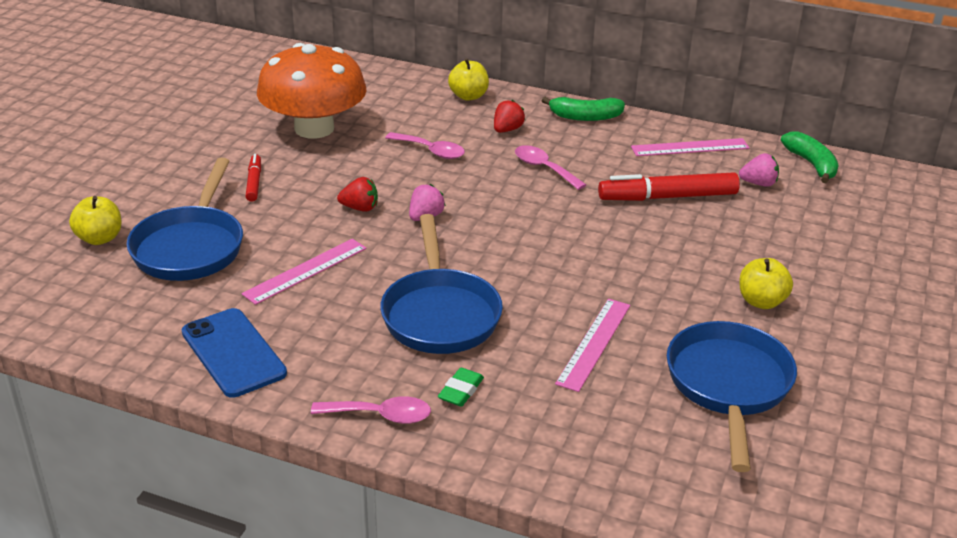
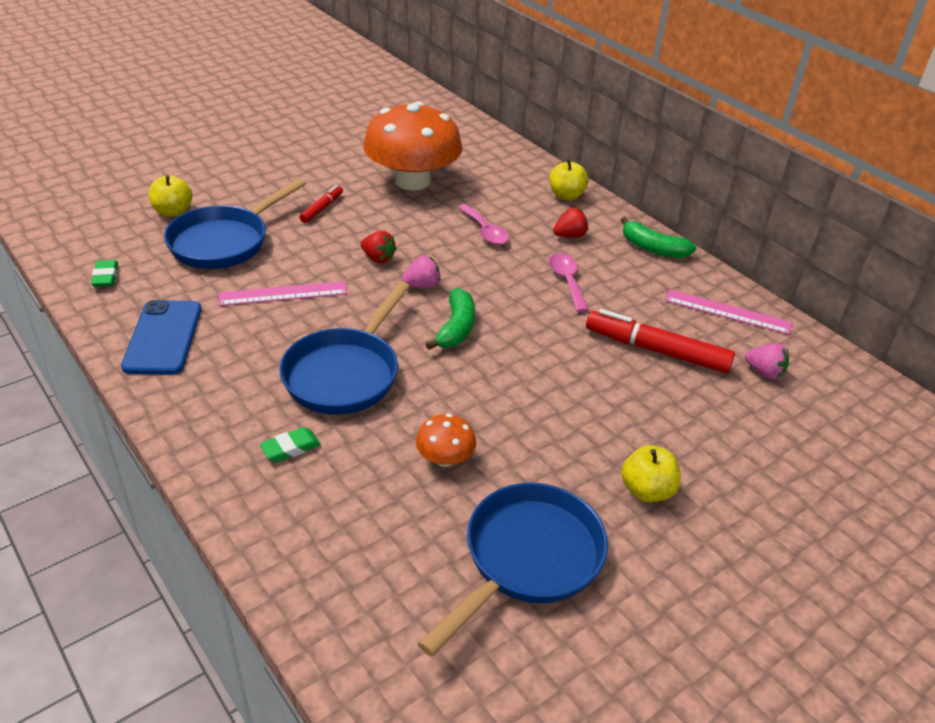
camera: 30 degrees right, 5 degrees up
pink spoon [311,396,431,424] -> none
pink ruler [555,299,630,392] -> orange mushroom [416,414,476,467]
green banana [781,131,839,183] -> green banana moved to [426,288,475,350]
none -> green eraser [91,260,118,287]

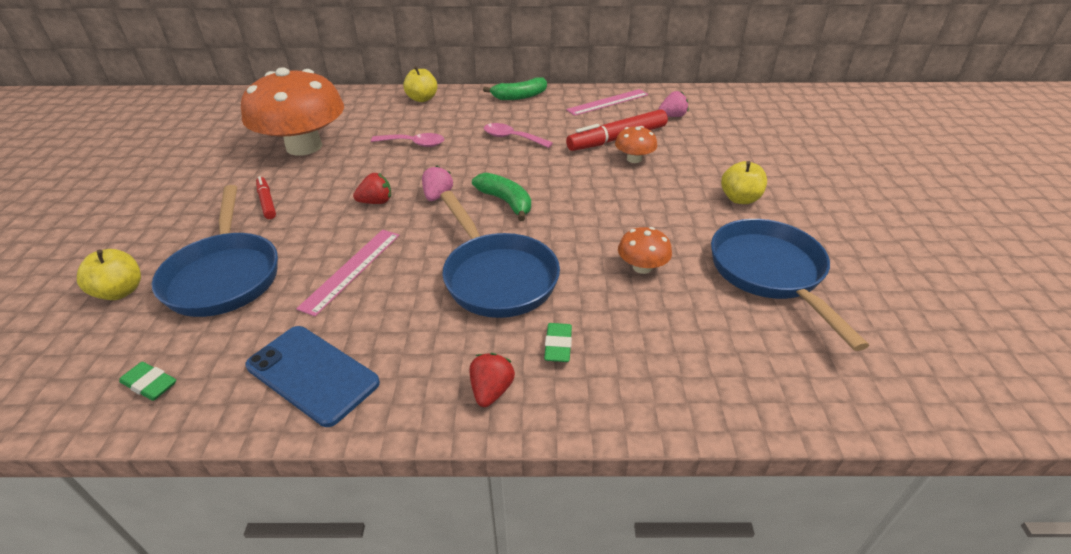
camera: 50 degrees left, 0 degrees up
red strawberry [553,208,588,238] -> red strawberry moved to [470,353,515,407]
none -> orange mushroom [615,126,657,163]

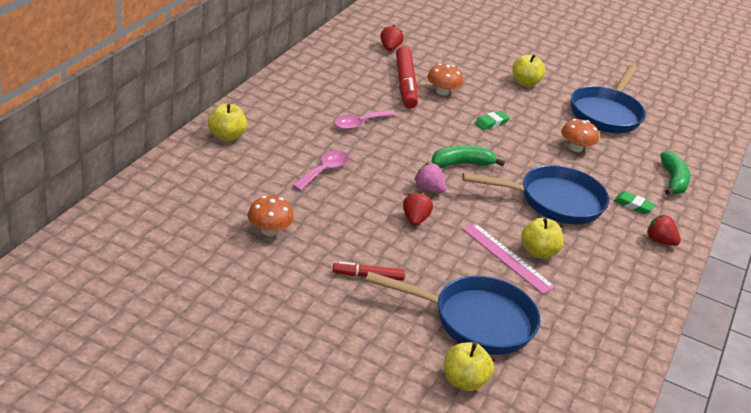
camera: 70 degrees left, 5 degrees down
green eraser [119,362,176,401] -> green eraser moved to [475,111,510,130]
orange mushroom [241,67,344,156] -> orange mushroom [248,196,294,236], size x0.42
blue phone [245,326,380,427] -> none
green banana [483,77,547,100] -> green banana moved to [660,151,690,195]
pink ruler [566,89,649,116] -> none
pink strawberry [658,91,688,117] -> red strawberry [380,25,404,51]
blue pan [711,219,869,351] -> blue pan turned 75 degrees counterclockwise [571,65,646,133]
none -> yellow apple [521,217,563,258]

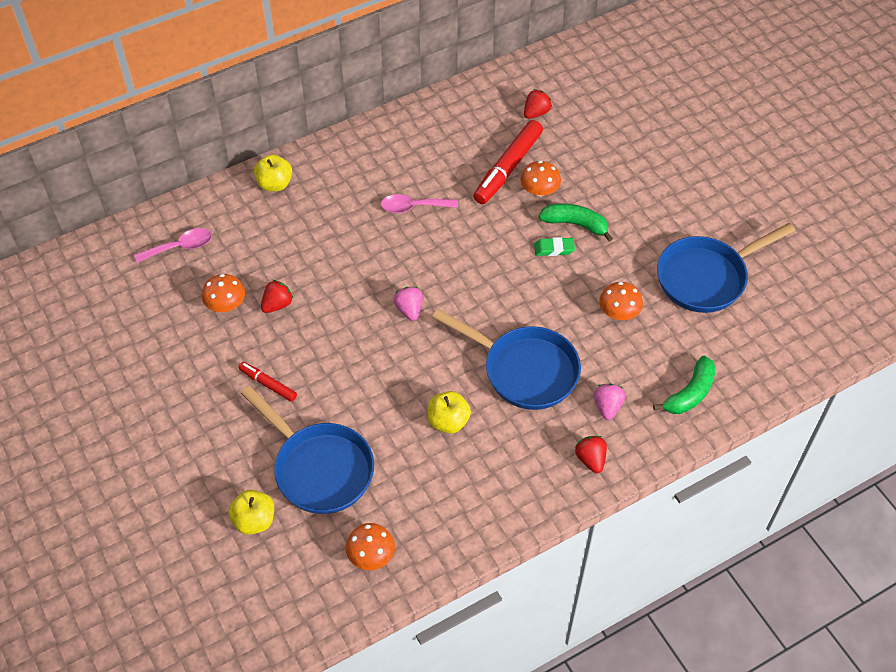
camera: 40 degrees right, 20 degrees up
pink spoon [292,151,349,191] -> pink spoon moved to [134,228,212,263]
red strawberry [403,192,433,226] -> red strawberry moved to [261,280,294,313]
green banana [432,145,505,168] -> green banana moved to [539,203,613,242]
pink ruler [462,223,556,294] -> none
yellow apple [512,54,545,87] -> none
green eraser [614,191,656,214] -> pink strawberry [594,383,625,420]
none -> orange mushroom [346,523,395,570]

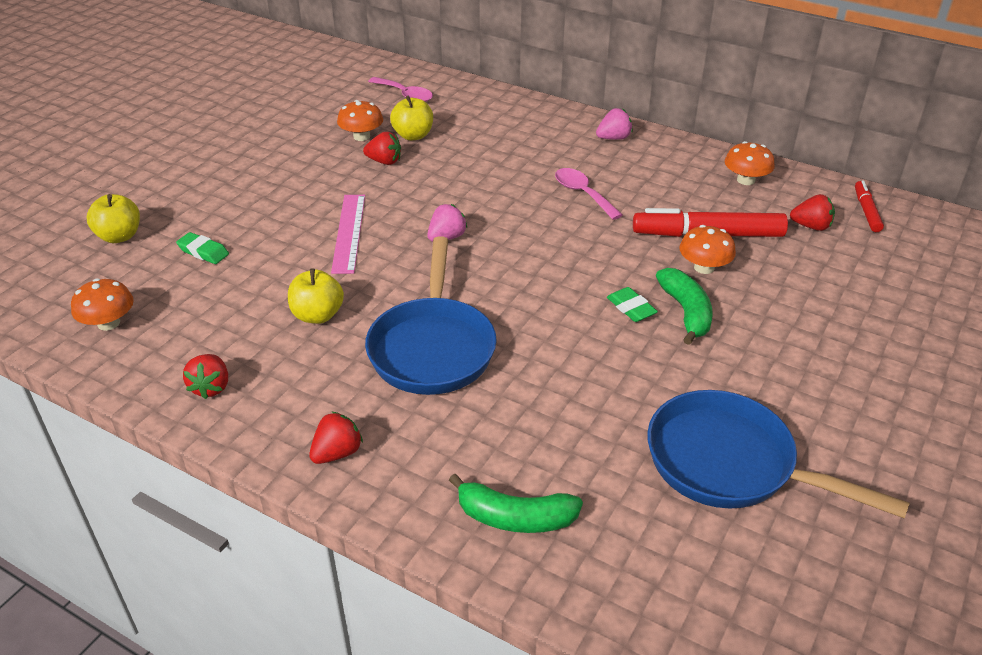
camera: 60 degrees right, 15 degrees down
red marker [238,362,297,402] -> red marker moved to [855,180,884,232]
blue pan [241,386,374,514] -> green eraser [176,232,229,264]
yellow apple [254,154,292,191] -> yellow apple moved to [390,96,433,141]
pink strawberry [594,383,625,420] -> pink strawberry moved to [596,108,633,140]
orange mushroom [599,282,643,320] -> orange mushroom moved to [725,141,775,185]
none -> red strawberry [183,354,228,399]
none -> pink ruler [331,195,365,274]

